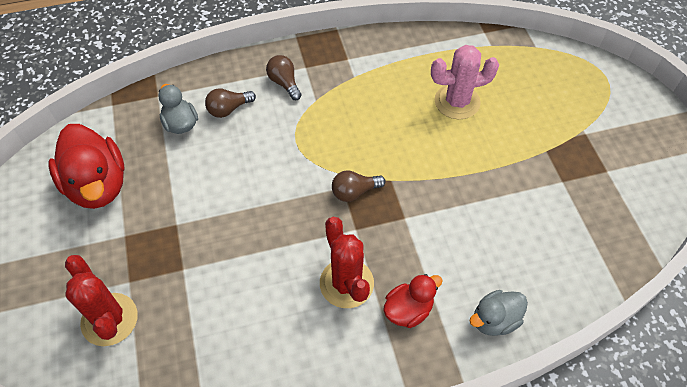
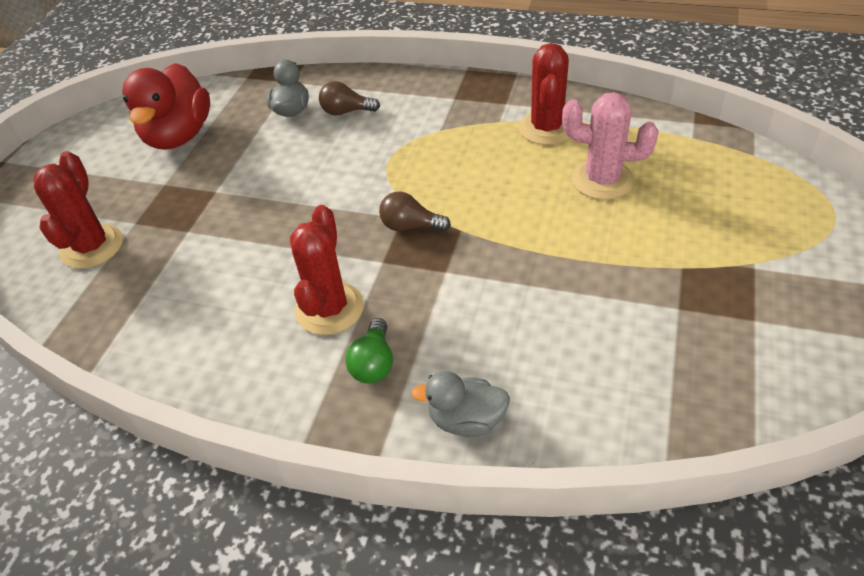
camera: 35 degrees right, 10 degrees down
brown light bulb [266,55,301,100] -> none
red duck [383,274,443,328] -> green light bulb [345,318,393,384]
none -> red cactus [518,43,570,145]

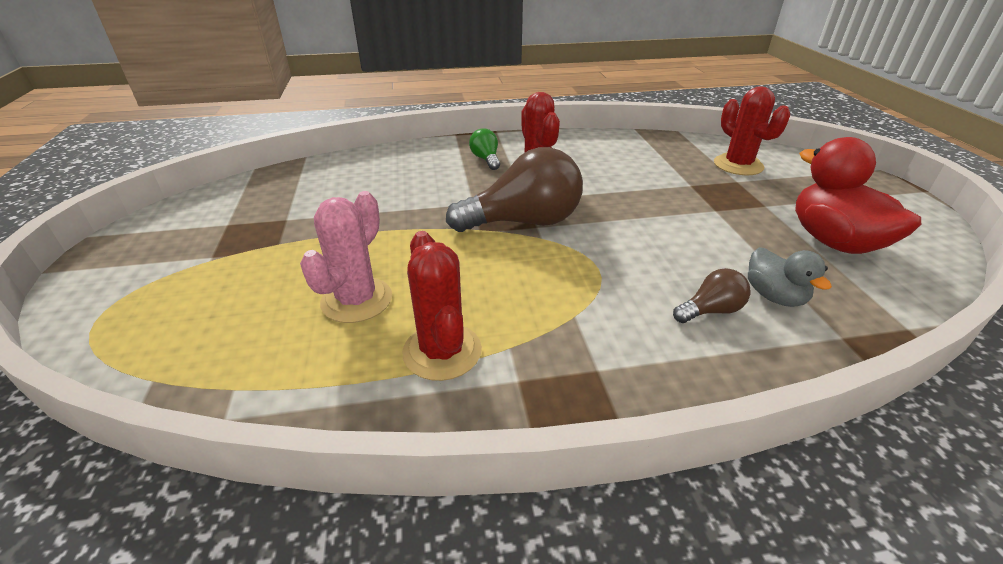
camera: 150 degrees right, 10 degrees down
brown light bulb [379,191,451,232] -> brown light bulb [446,147,583,232], size x2.11
grey duck [411,371,510,437] -> none
pink cactus [562,92,659,200] -> pink cactus turned 60 degrees counterclockwise [300,191,392,323]

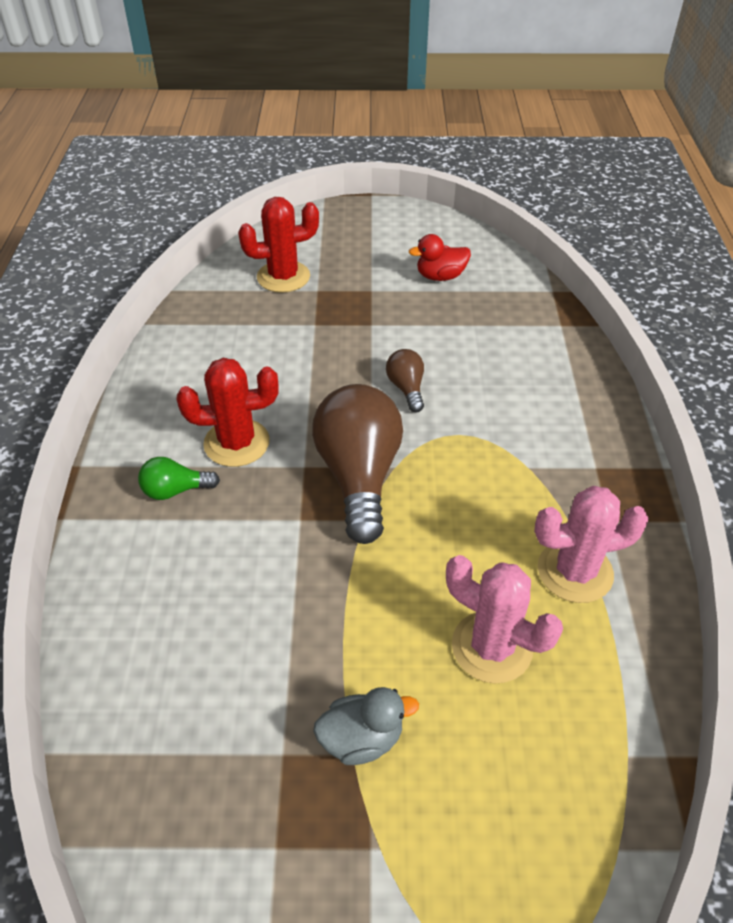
camera: 80 degrees left, 10 degrees up
red cactus [402,231,482,381] -> pink cactus [534,486,649,603]
brown light bulb [673,268,751,323] -> brown light bulb moved to [386,349,424,412]
grey duck [748,247,832,307] -> grey duck moved to [313,687,419,765]
red duck [795,137,921,254] -> red duck [409,234,471,281], size x0.56

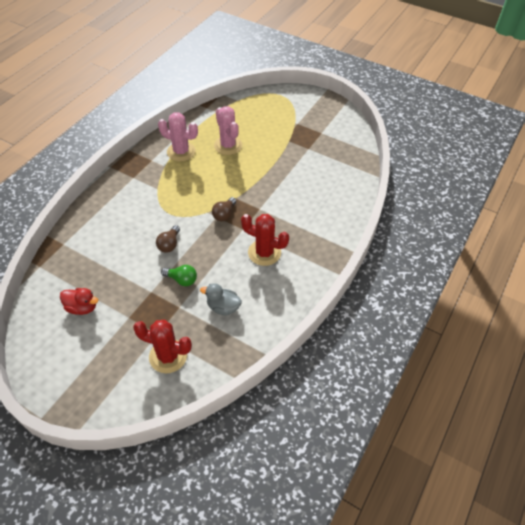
camera: 150 degrees left, 5 degrees up
green light bulb [138,457,220,500] -> green light bulb moved to [161,265,197,286]
brown light bulb [312,384,403,544] -> brown light bulb [212,197,236,221], size x0.47
grey duck [313,687,419,765] -> grey duck moved to [200,283,242,315]

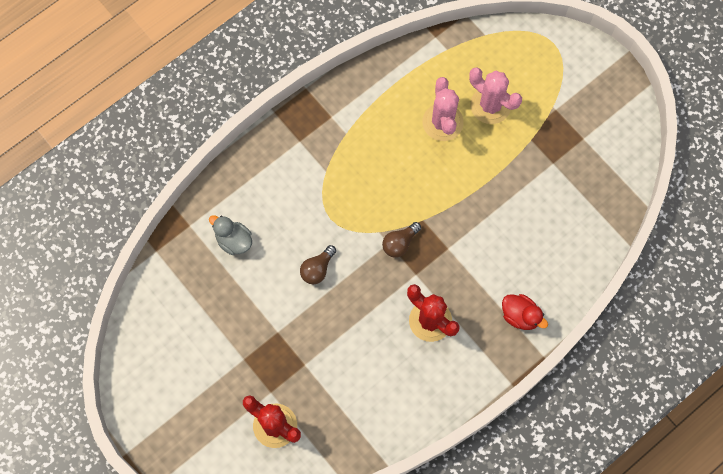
camera: 20 degrees right, 20 degrees up
red duck [60,288,98,315] -> red duck moved to [502,294,548,330]
pink cactus [158,112,198,161] -> pink cactus moved to [469,67,522,124]
green light bulb [161,265,197,286] -> none
grey duck [200,283,242,315] -> grey duck moved to [209,215,252,255]

